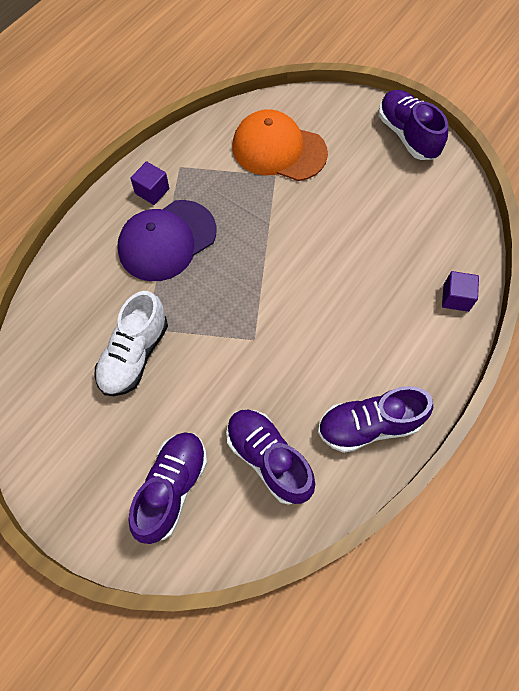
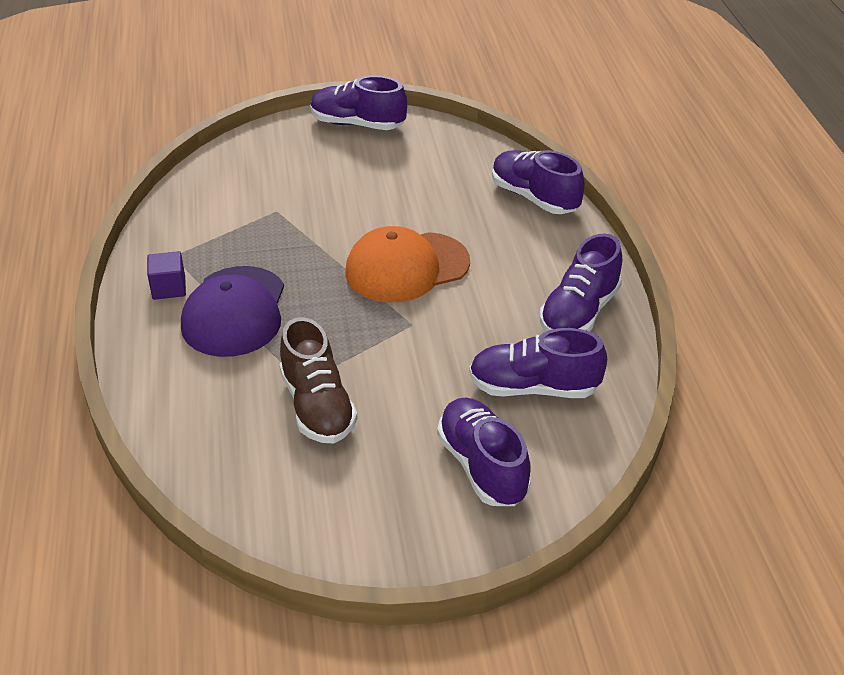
camera: 45 degrees left, 25 degrees down
white shoe [94,291,168,396] -> brown shoe [280,317,358,443]
orange cap [233,109,328,181] -> orange cap moved to [345,226,470,302]
purple cube [442,271,479,312] -> purple shoe [492,150,584,214]

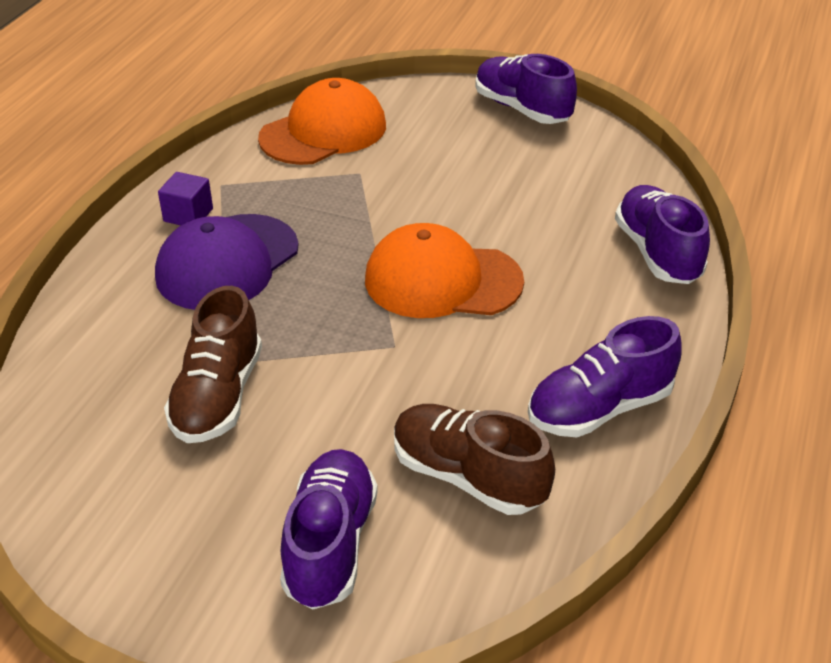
camera: 30 degrees right, 0 degrees up
purple shoe [469,328,607,398] -> brown shoe [394,404,555,515]
none -> orange cap [258,78,386,165]

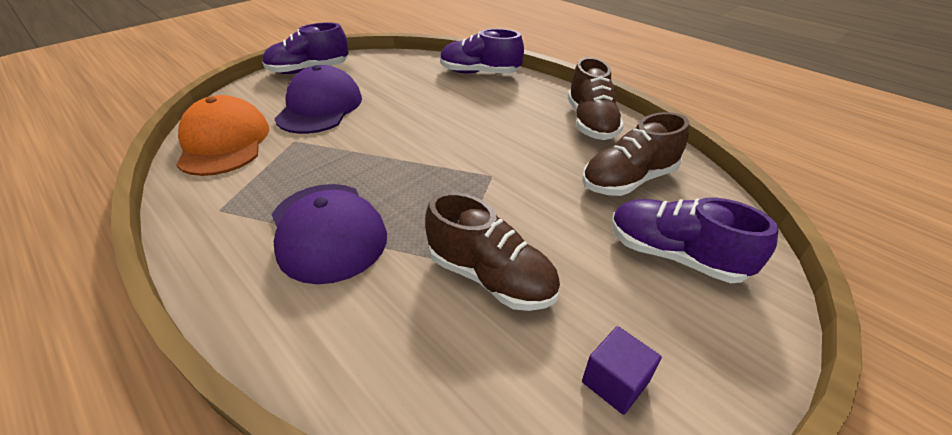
camera: 65 degrees left, 0 degrees up
purple cube [158,172,213,225] -> purple cube moved to [582,326,662,415]
orange cap [365,223,524,318] -> none
purple shoe [528,316,682,437] -> brown shoe [568,57,624,140]
none -> purple cap [274,65,362,134]

